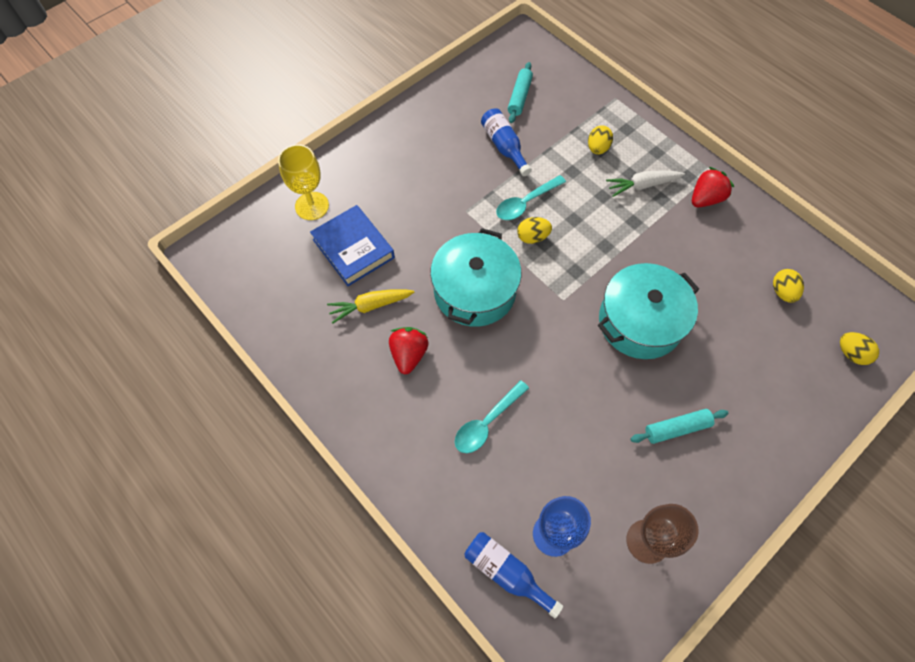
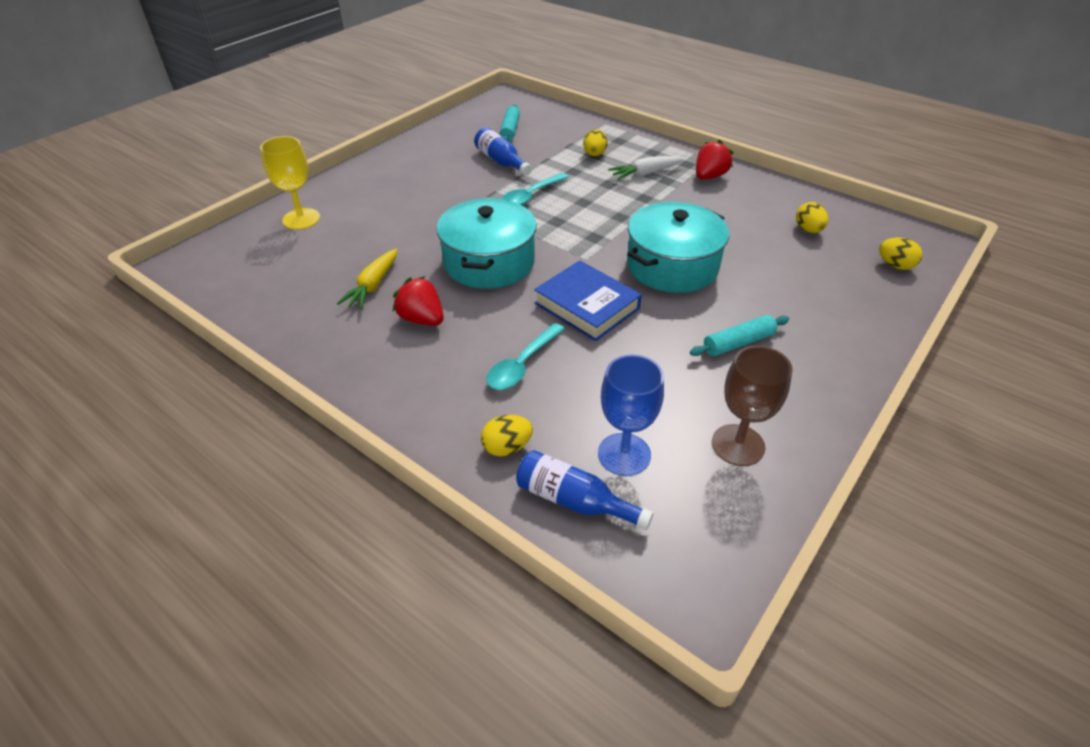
camera: 10 degrees left, 20 degrees down
blue book [310,205,395,286] -> blue book moved to [534,260,642,341]
yellow carrot [327,289,415,324] -> yellow carrot turned 45 degrees counterclockwise [337,249,397,310]
red strawberry [389,327,429,374] -> red strawberry turned 45 degrees counterclockwise [393,276,444,326]
yellow egg [517,217,552,244] -> yellow egg moved to [481,415,533,457]

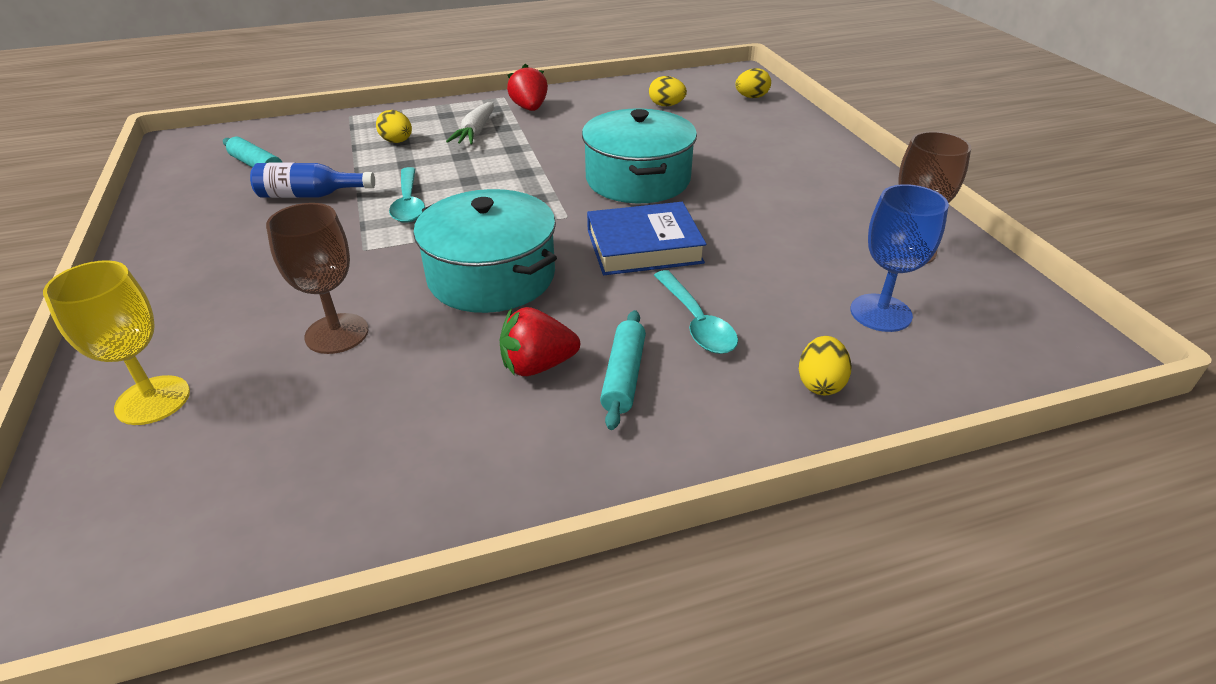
camera: 55 degrees left, 5 degrees down
yellow carrot [337,249,397,310] -> none
blue bottle [516,450,653,530] -> none
turquoise rolling pin [690,315,789,356] -> turquoise rolling pin moved to [600,310,646,430]
none -> brown goblet [266,203,369,354]

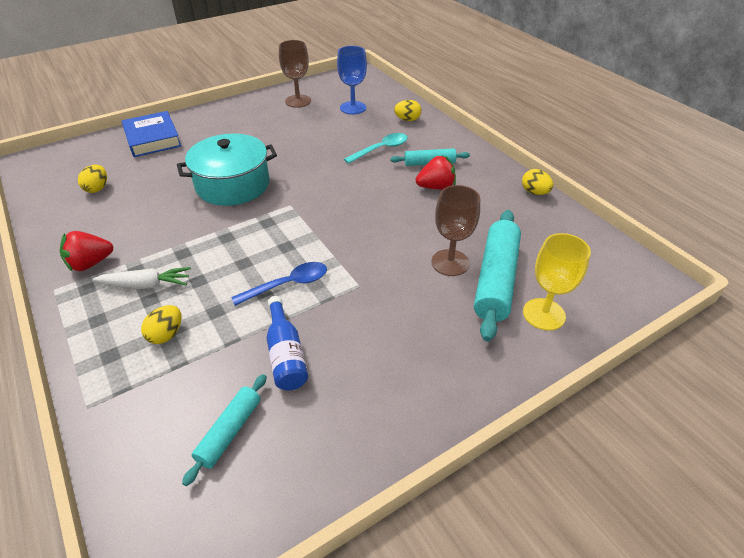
camera: 105 degrees left, 5 degrees up
turquoise spoon [389,167,425,223] -> blue spoon [231,262,327,306]
turquoise pot [413,189,557,313] -> none
red strawberry [500,307,580,376] -> red strawberry turned 75 degrees counterclockwise [416,155,456,190]
blue book [587,202,706,275] -> blue book moved to [122,111,181,157]
yellow egg [735,68,771,98] -> yellow egg moved to [522,169,553,195]
none -> turquoise rolling pin [474,210,521,342]

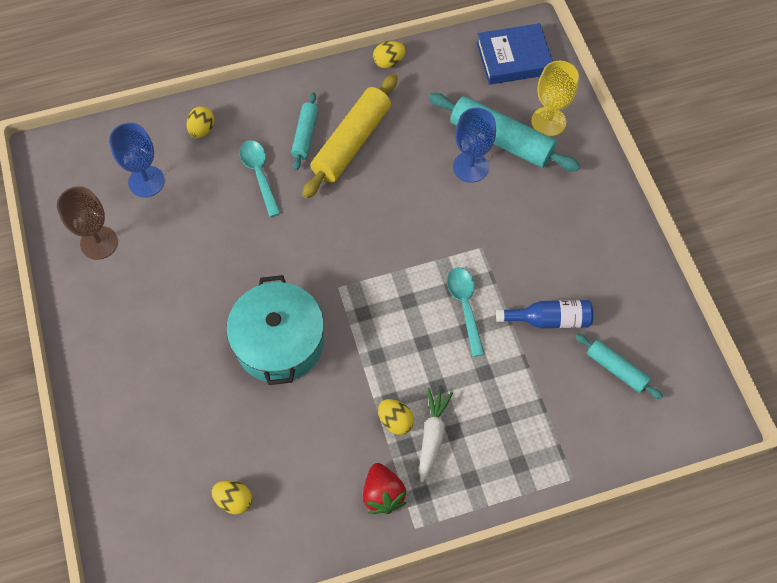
camera: 75 degrees left, 20 degrees up
blue book [122,111,181,157] -> blue book moved to [477,23,553,85]
yellow egg [141,305,182,344] -> yellow egg moved to [378,399,414,435]
blue spoon [231,262,327,306] -> turquoise spoon [447,268,484,357]
red strawberry [416,155,456,190] -> yellow rolling pin [302,74,398,199]
brown goblet [432,185,480,276] -> blue goblet [453,108,496,183]

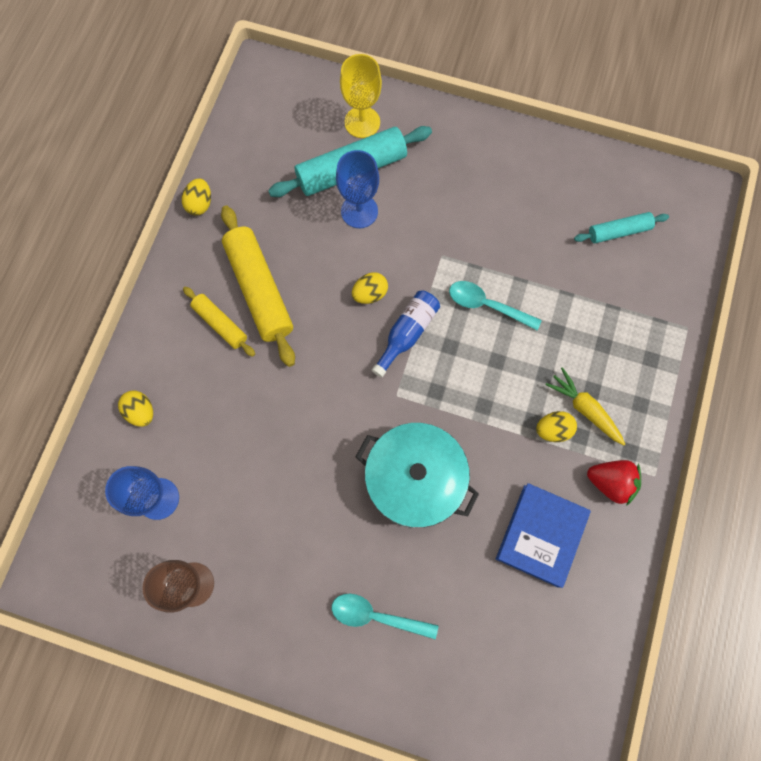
camera: 55 degrees left, 10 degrees up
yellow egg [212,480,252,514] -> yellow egg moved to [352,272,388,304]
turquoise spoon [240,140,281,217] -> turquoise spoon moved to [332,594,438,639]
turquoise rolling pin [291,92,318,170] -> yellow rolling pin [183,287,255,357]
white carrot [419,388,453,483] -> yellow carrot [545,367,625,445]
blue book [477,23,553,85] -> blue book moved to [496,483,591,588]
blue bottle [496,300,593,328] -> blue bottle moved to [372,290,440,378]

